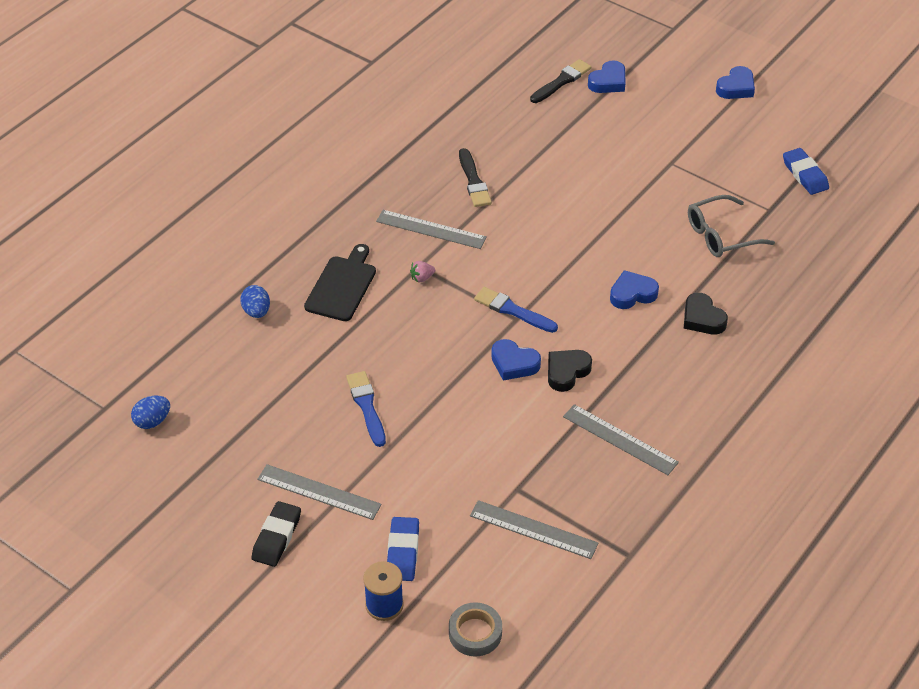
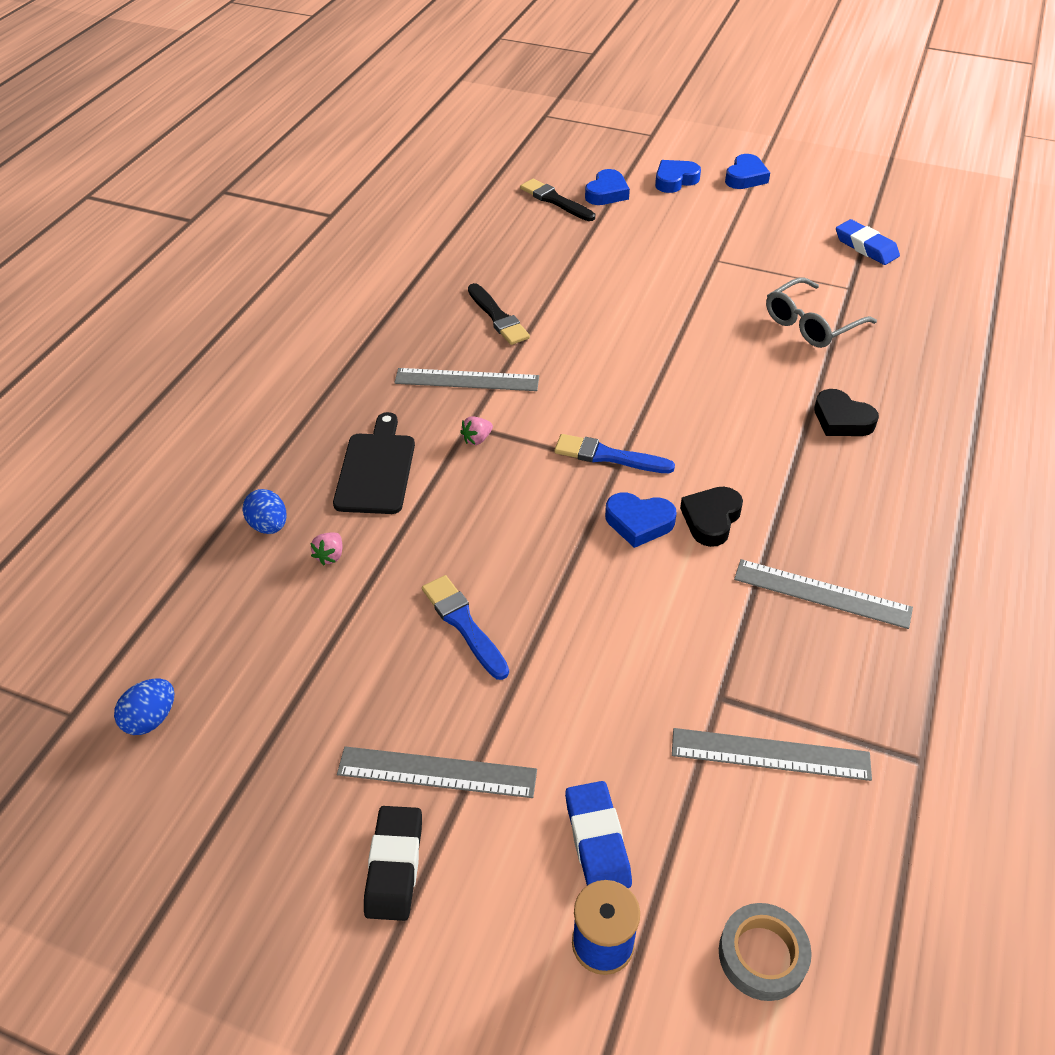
camera: 15 degrees left, 0 degrees up
black brush [530,59,591,103] -> black brush turned 75 degrees counterclockwise [520,179,595,221]
blue heart [610,270,659,309] -> blue heart moved to [655,160,701,193]
none -> pink strawberry [310,532,342,565]

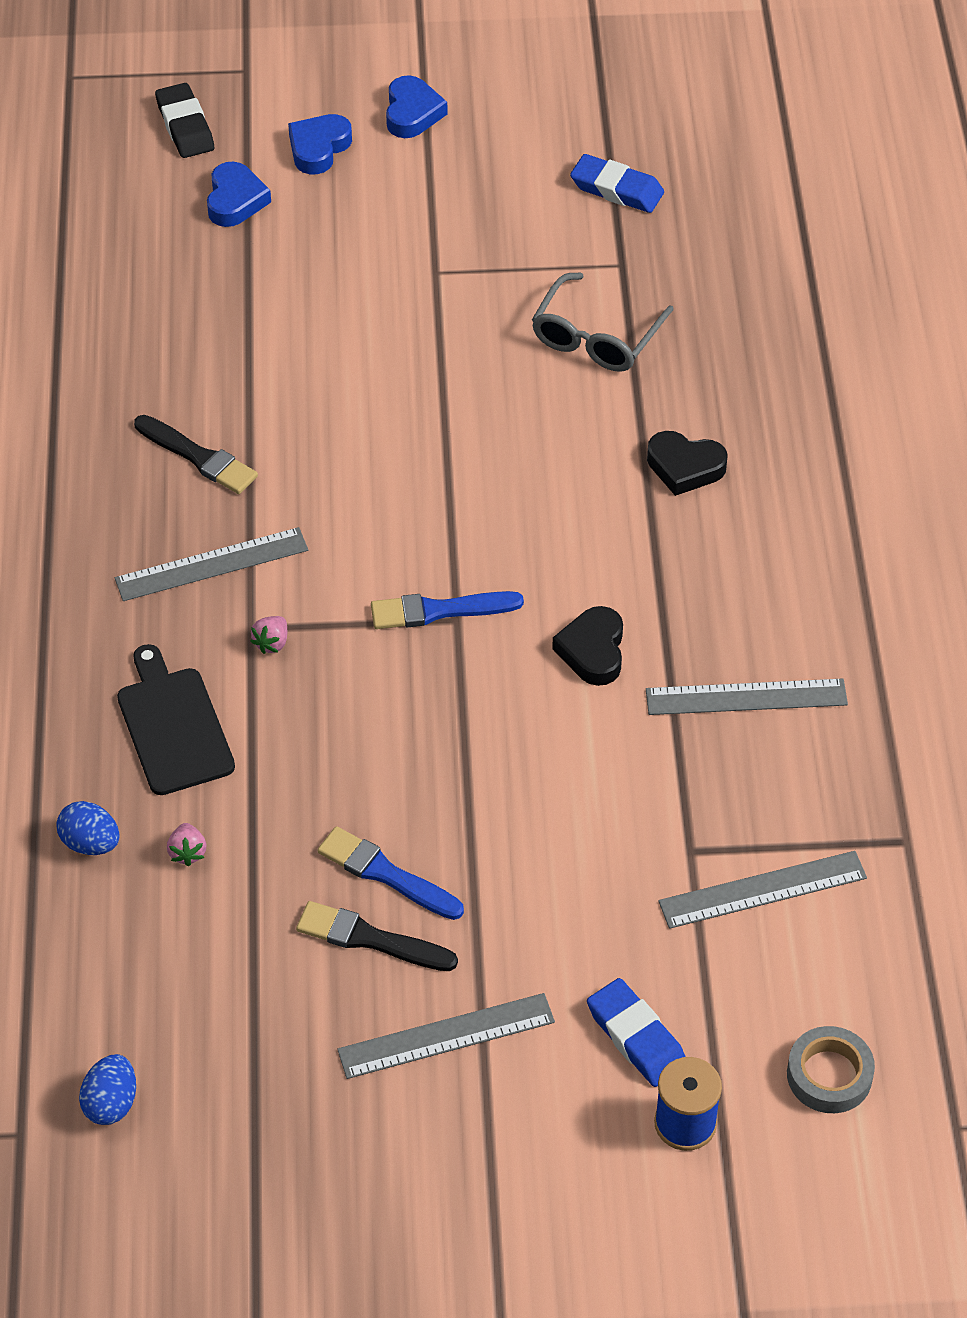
camera: 25 degrees left, 5 degrees up
black eraser [364,806,422,921] -> black eraser moved to [155,83,214,158]
black brush [520,179,595,221] -> black brush moved to [296,901,458,971]
blue heart [605,493,677,548] -> none

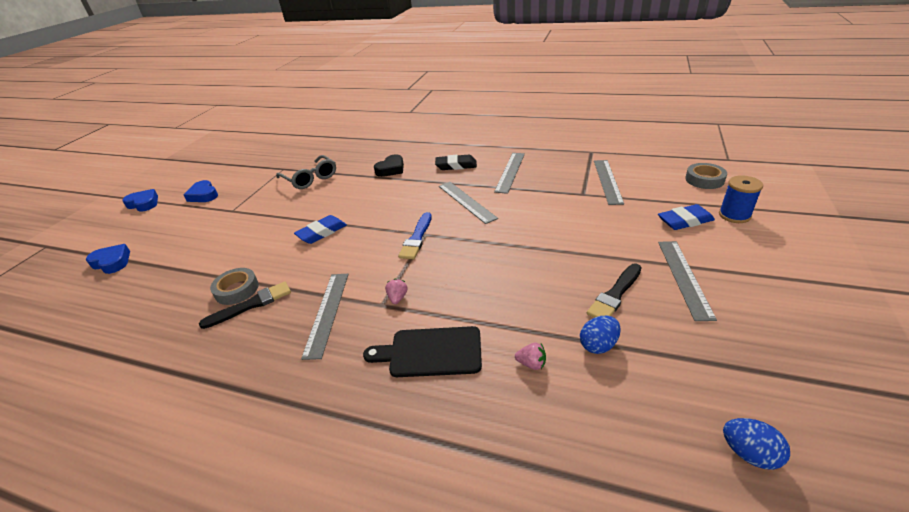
camera: 65 degrees left, 15 degrees down
blue egg [56,801,120,855] -> blue egg moved to [580,316,621,354]
black eraser [155,83,214,158] -> black eraser moved to [435,155,477,170]
pink strawberry [250,616,287,654] -> pink strawberry turned 135 degrees counterclockwise [385,279,407,304]
blue heart [288,114,352,174] -> blue heart moved to [184,180,218,202]
blue brush [317,826,464,920] -> none
black heart [552,606,623,686] -> grey ruler [439,182,498,224]
blue eraser [570,154,664,213] -> blue eraser moved to [294,215,347,244]
none -> grey tape [210,268,259,305]

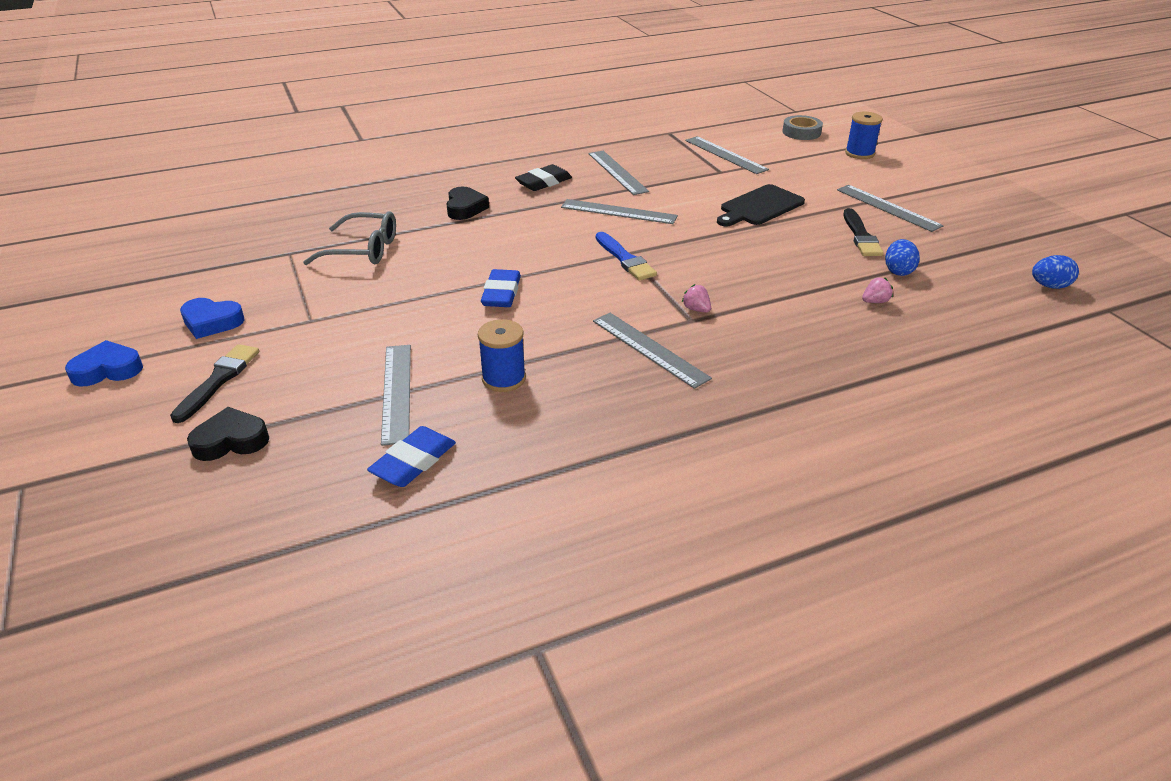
camera: 45 degrees left, 0 degrees up
blue heart [86,244,130,274] -> black heart [187,407,269,461]
black brush [199,282,291,329] -> black brush moved to [170,344,259,423]
grey tape [210,268,259,305] -> blue spool [478,319,526,392]
black cutting board [363,326,482,377] -> black cutting board moved to [717,184,805,227]
blue eraser [658,204,715,230] -> blue eraser moved to [367,426,456,487]
none -> grey ruler [381,345,411,446]

